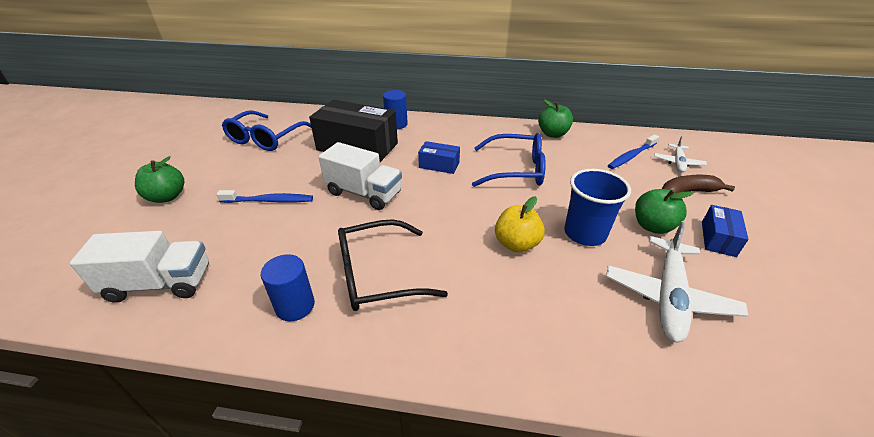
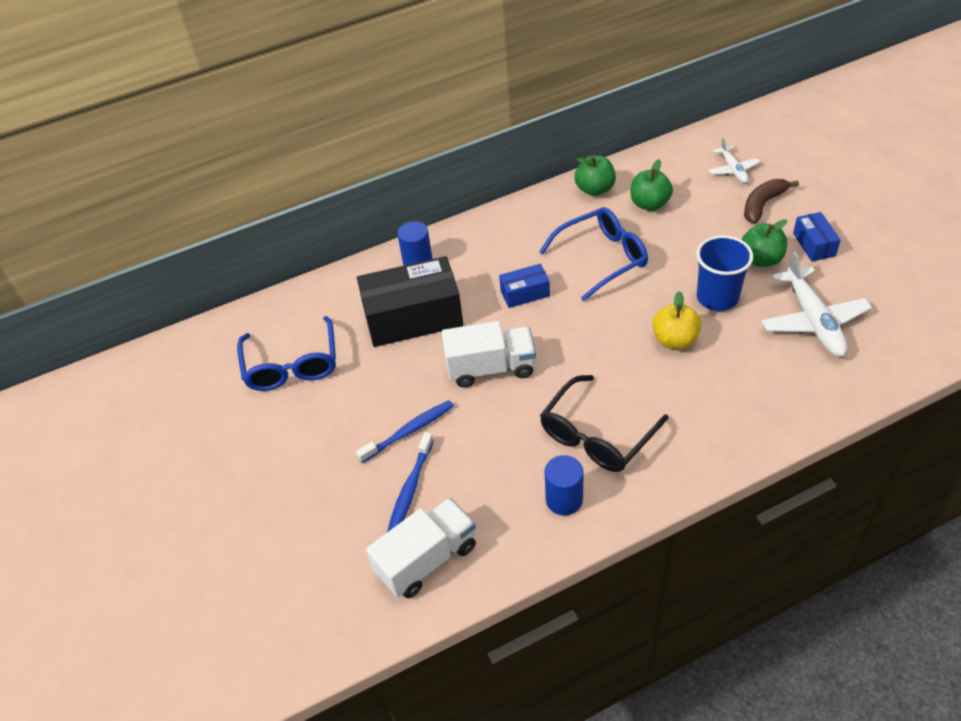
camera: 30 degrees left, 10 degrees up
green apple [135,156,184,203] -> green apple moved to [631,159,673,211]
blue toothbrush [608,134,659,169] -> blue toothbrush moved to [387,432,434,532]

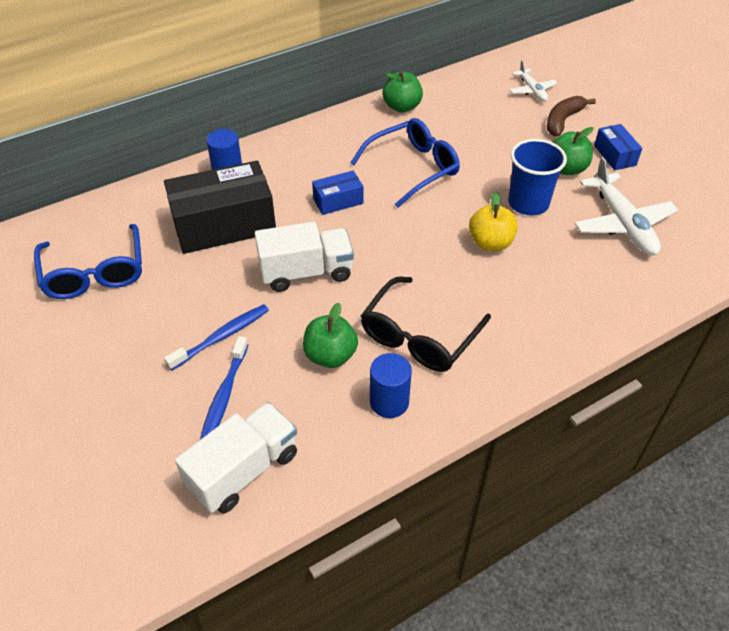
camera: 10 degrees left, 0 degrees up
green apple [631,159,673,211] -> green apple moved to [303,303,358,368]

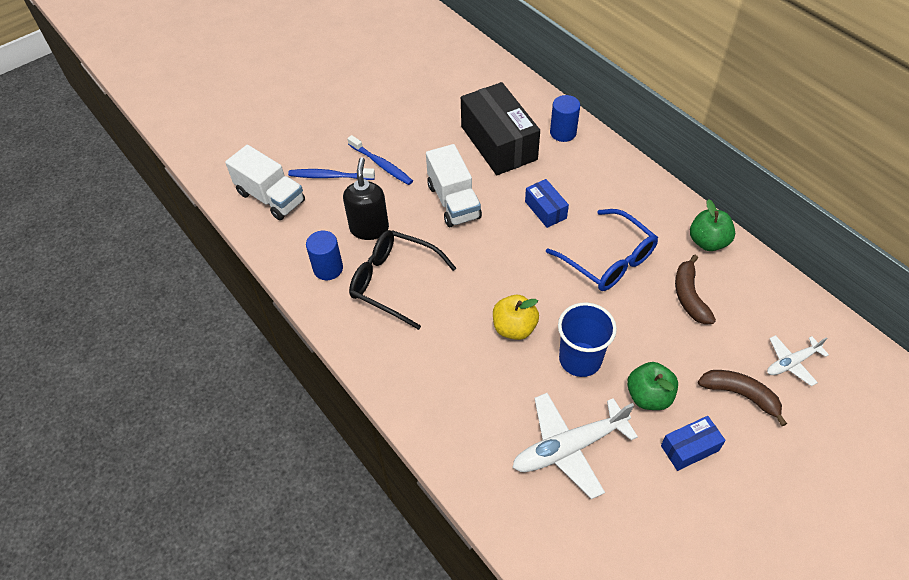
camera: 85 degrees right, 5 degrees up
blue glasses [34,224,142,299] -> none
green apple [303,303,358,368] -> black soap dispenser [343,157,389,240]
none -> brown banana [675,255,716,324]

